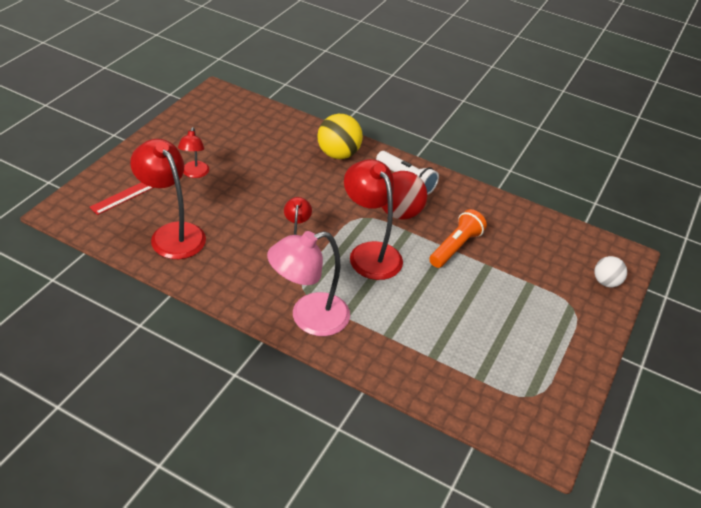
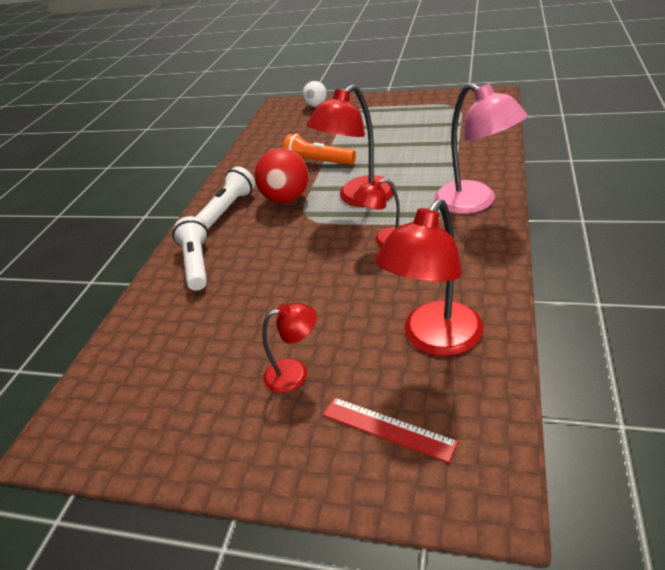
camera: 95 degrees left, 5 degrees down
yellow ball [317,114,363,159] -> white flashlight [173,216,208,291]

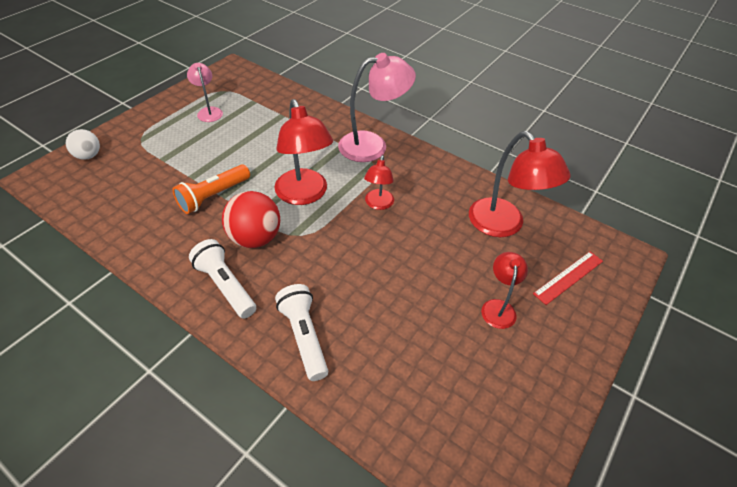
camera: 75 degrees left, 10 degrees up
white flashlight [173,216,208,291] -> white flashlight turned 60 degrees clockwise [275,284,328,381]
none -> pink lamp [187,63,223,122]

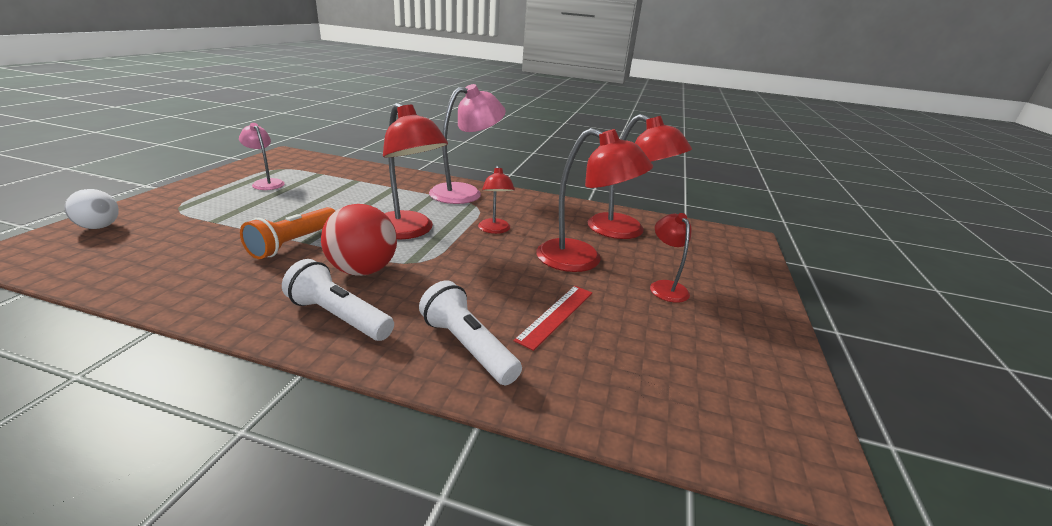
camera: 20 degrees left, 20 degrees down
red ruler [533,251,603,305] -> red ruler moved to [514,286,592,351]
none -> red lamp [536,128,653,272]

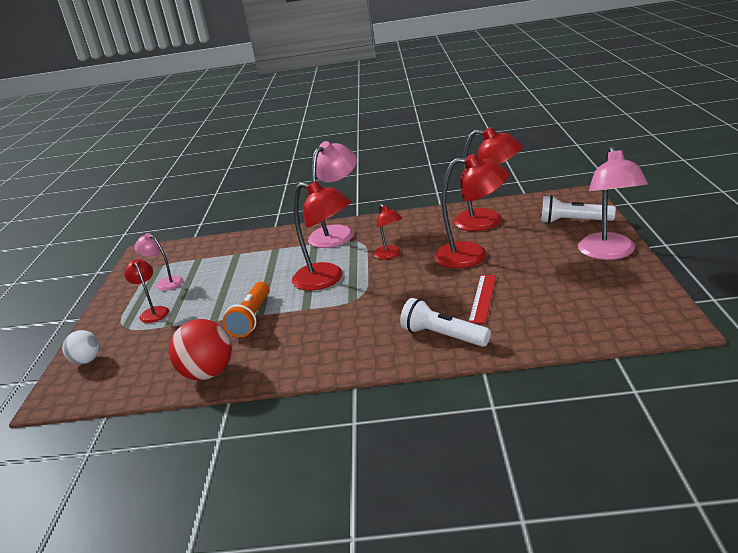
camera: 10 degrees left, 0 degrees up
white flashlight [282,259,394,341] -> white flashlight moved to [541,195,616,224]
red ball [321,204,397,276] -> red ball moved to [169,319,232,380]
red lamp [650,213,692,303] -> red lamp moved to [124,259,169,323]
none -> pink lamp [578,146,648,260]

